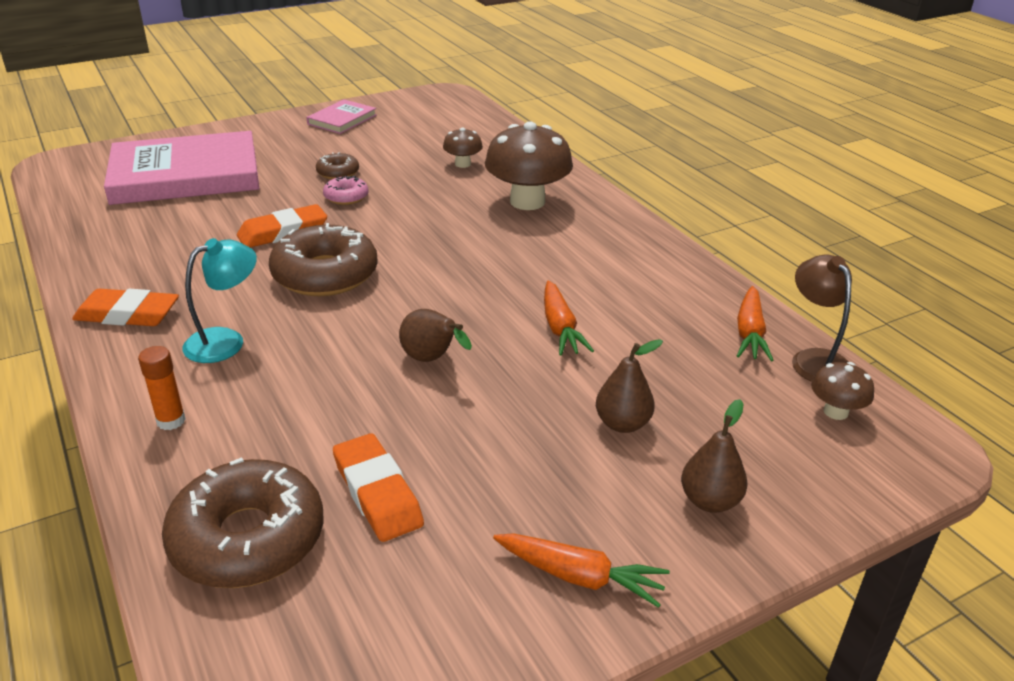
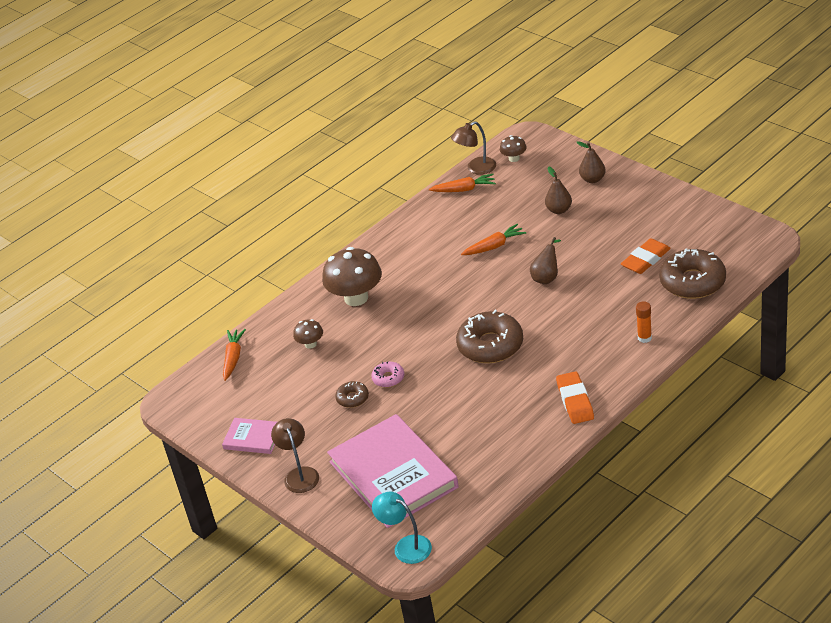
camera: 100 degrees left, 5 degrees up
turquoise lamp [182,238,257,363] -> turquoise lamp moved to [372,492,432,564]
orange eraser [237,204,327,248] -> none
orange carrot [493,533,670,608] -> orange carrot moved to [223,329,246,381]
none -> brown lamp [271,418,319,493]

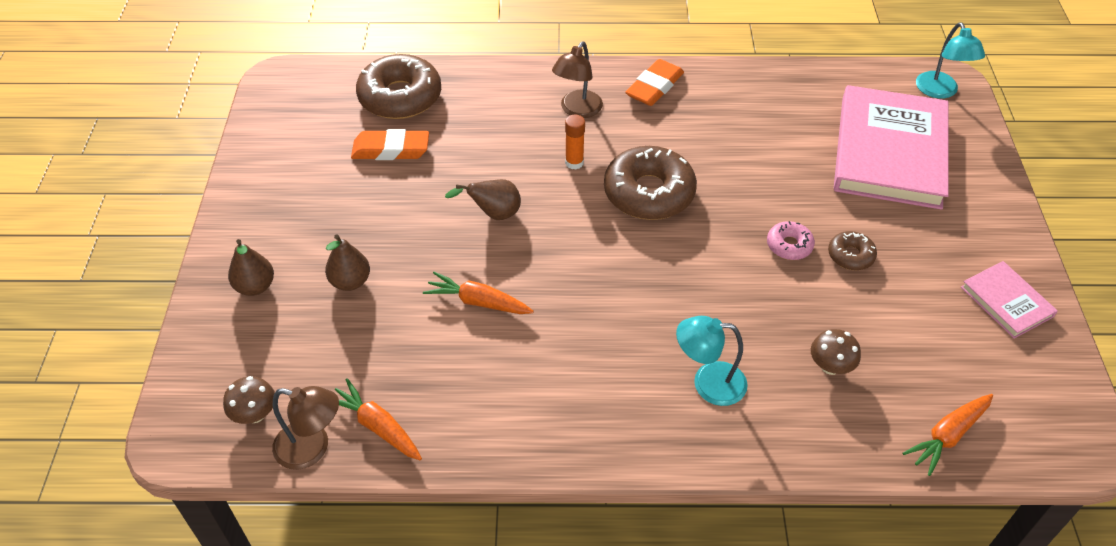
camera: 140 degrees left, 10 degrees up
brown lamp [271,418,319,493] -> brown lamp moved to [552,42,603,118]
brown mushroom [322,247,382,306] -> turquoise lamp [676,316,748,406]
orange glue stick [636,301,652,343] -> orange glue stick moved to [565,115,585,170]

